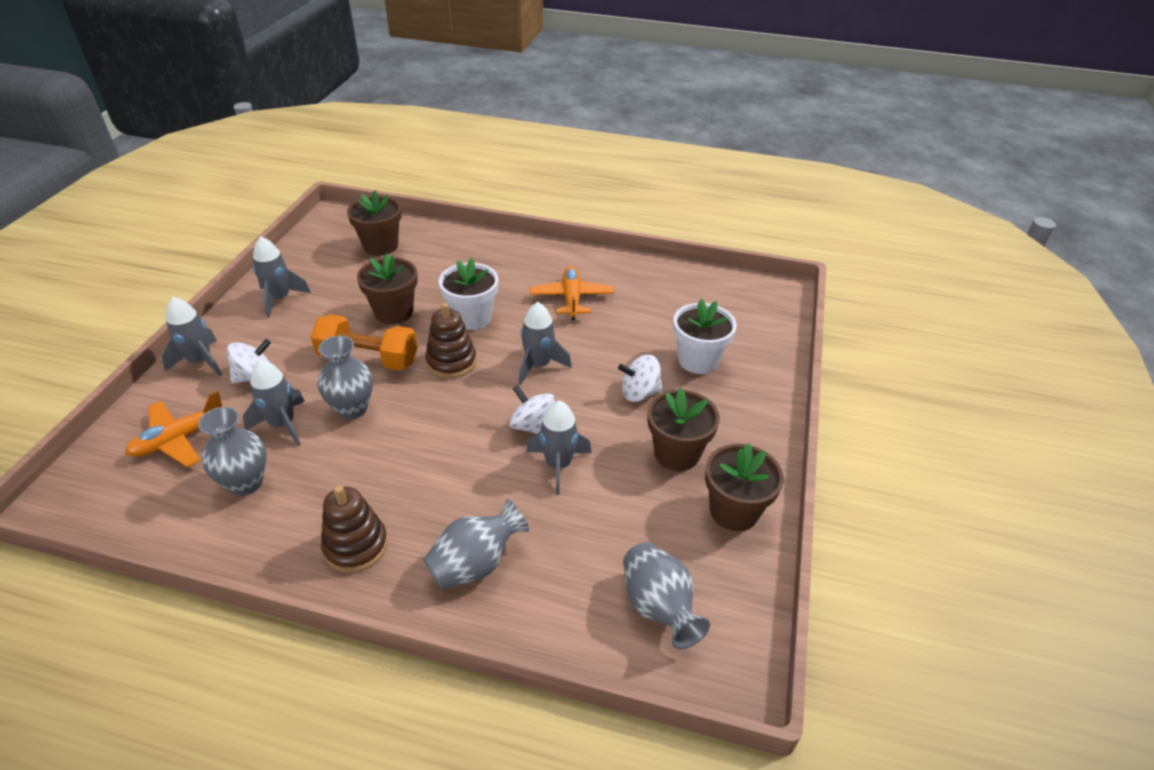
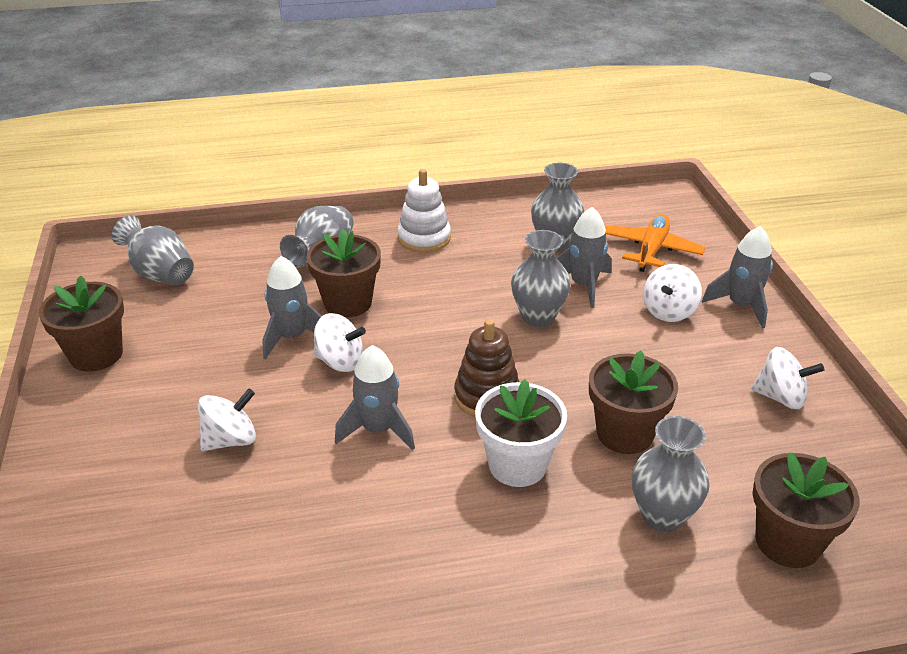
camera: 155 degrees right, 5 degrees down
grey rocket [253,237,311,318] -> white spinning top [751,347,824,410]
orange dumbbell [311,314,418,370] -> none
brown stacking toy [321,485,388,573] -> white stacking toy [398,169,451,253]
orange plane [530,266,614,320] -> none
brown flower pot [647,387,720,471] -> brown flower pot moved to [306,229,381,318]
white flower pot [673,299,737,374] -> none
none -> grey vase [632,416,709,532]

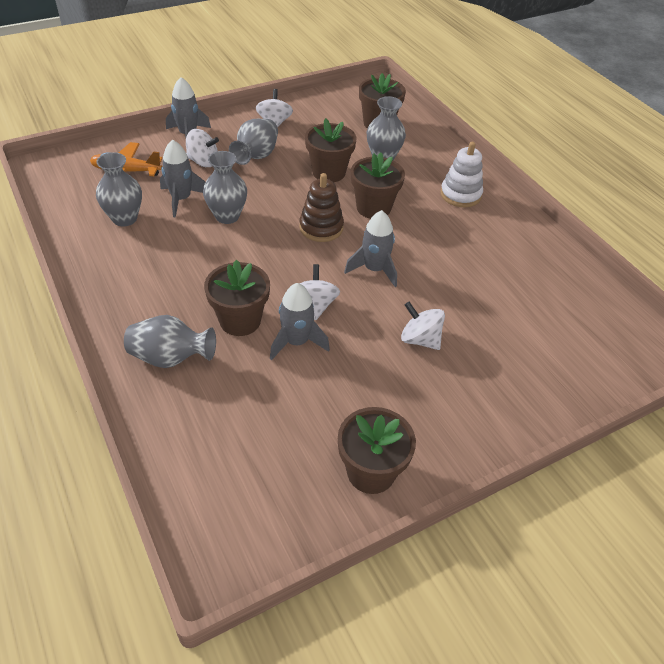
camera: 110 degrees left, 10 degrees up
grey vase [112,215,194,285] -> grey vase moved to [229,119,278,165]
white stacking toy [398,169,451,253] -> white stacking toy moved to [440,142,483,207]
white flower pot [475,379,567,487] -> brown flower pot [351,153,405,219]

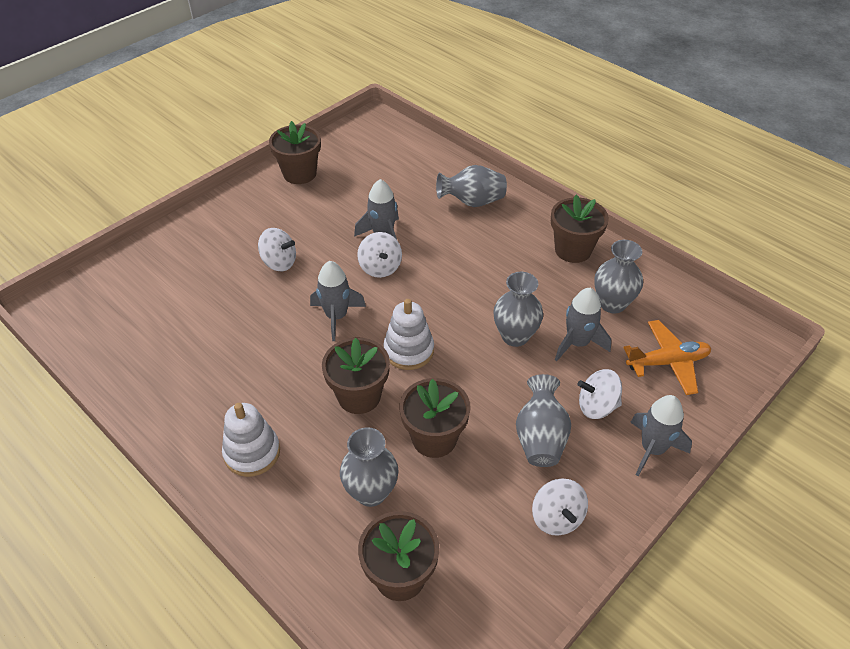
camera: 165 degrees right, 0 degrees up
brown flower pot [204,260,270,336] -> brown flower pot moved to [551,195,609,263]
brown stacking toy [299,173,344,242] -> white stacking toy [383,299,434,370]

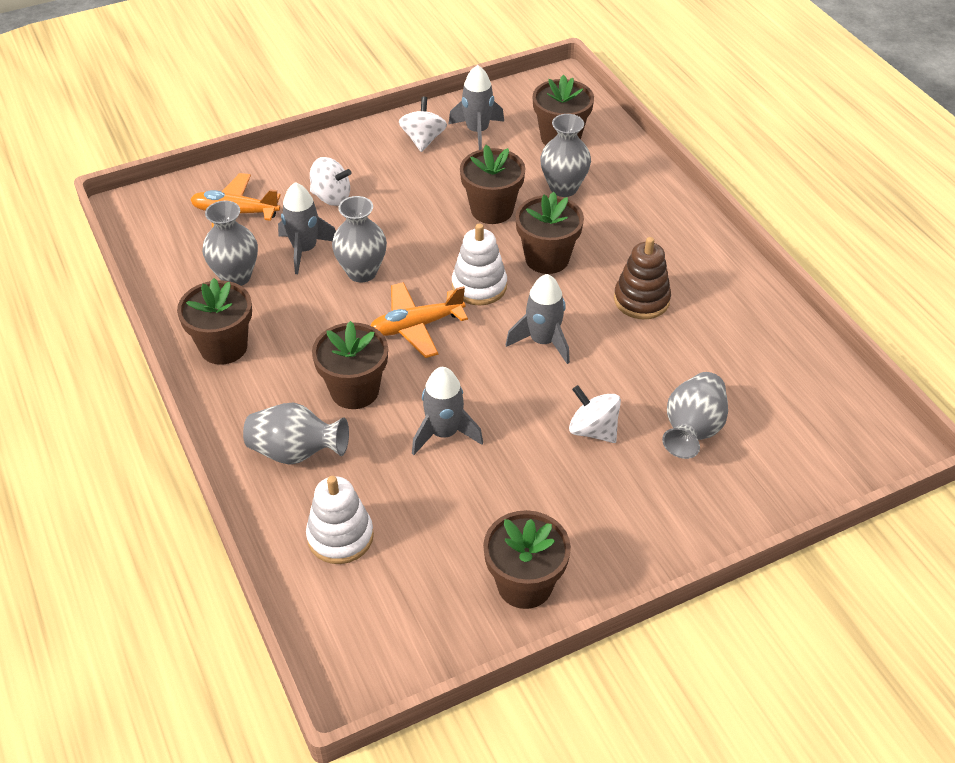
camera: 160 degrees left, 0 degrees up
white stacking toy [222,403,280,477] -> white stacking toy moved to [306,476,374,564]
white spinning top [357,232,402,278] -> none
grey vase [516,374,571,467] -> grey vase moved to [662,372,728,459]
grey rocket [630,395,692,476] -> grey rocket moved to [449,65,504,150]
none -> brown flower pot [312,321,388,409]
none -> orange plane [370,282,468,358]
none -> brown stacking toy [614,237,671,319]

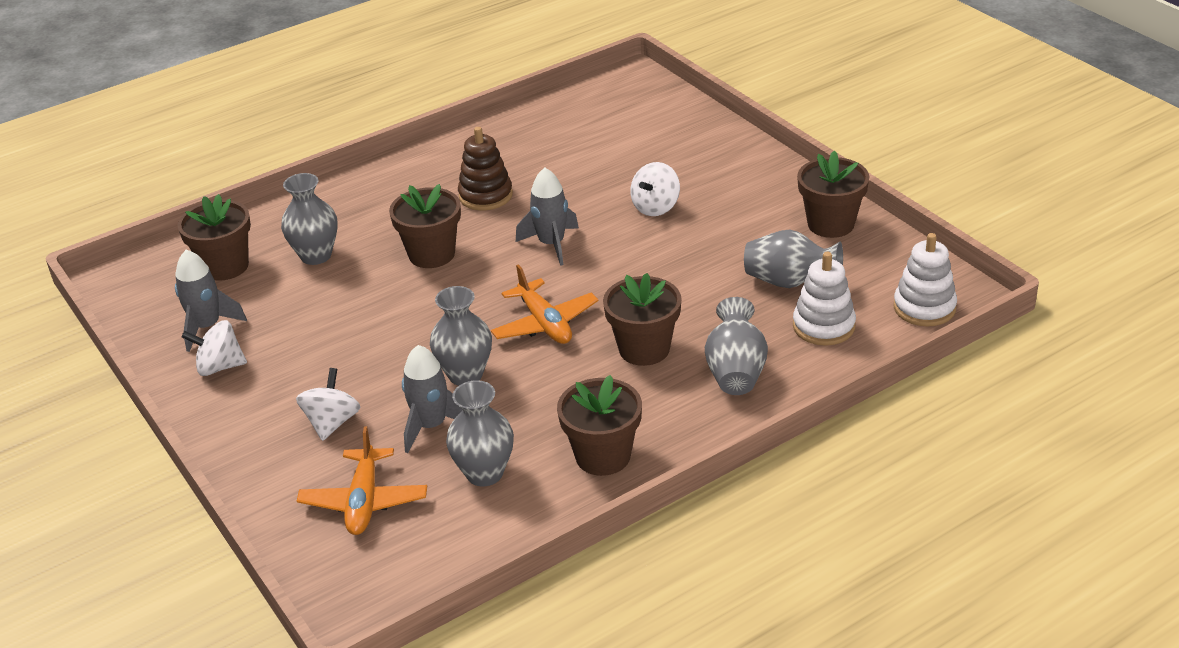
camera: 95 degrees left, 10 degrees down
grey rocket [412,367,483,455] -> none
white stacking toy [452,223,507,306] -> white stacking toy moved to [894,233,957,326]
brown flower pot [460,145,526,224] -> none
grey vase [662,372,728,459] -> grey vase moved to [744,229,843,288]

